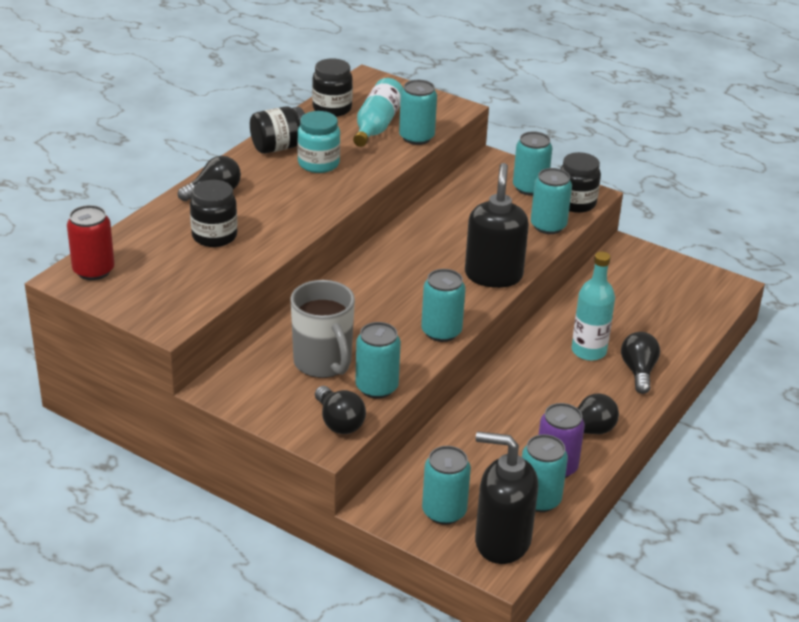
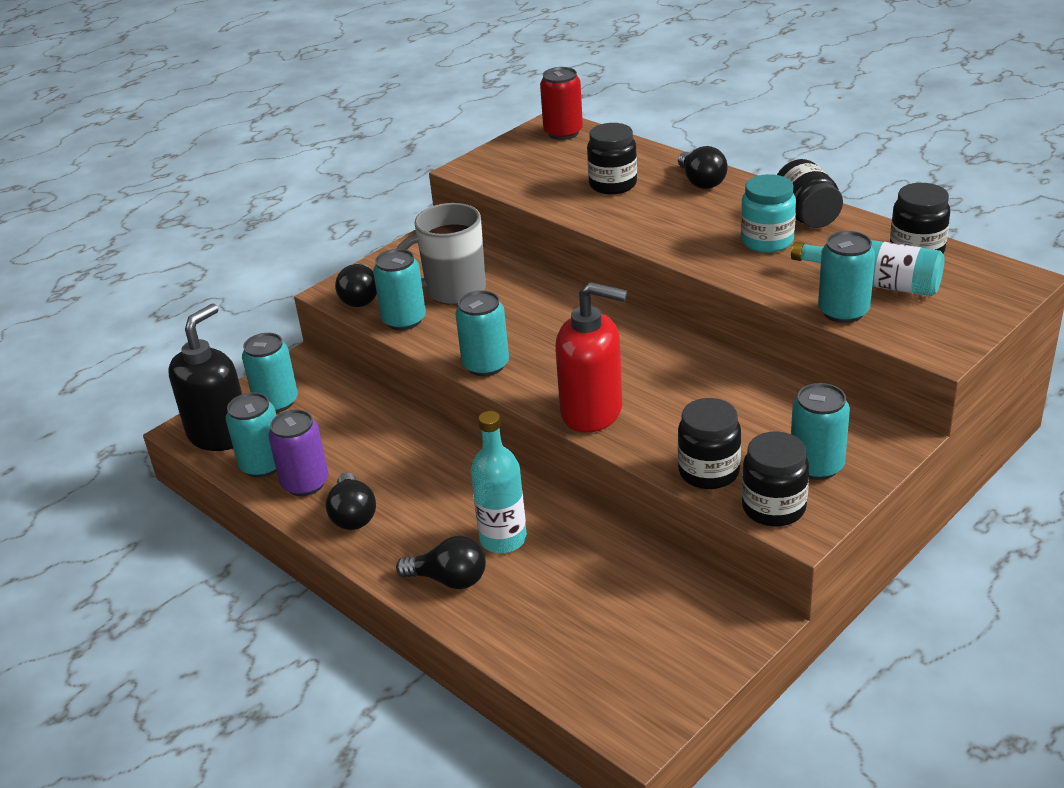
camera: 105 degrees right, 0 degrees up
black light bulb [315,386,366,434] -> black light bulb turned 75 degrees counterclockwise [335,264,377,307]
black soap dispenser [465,163,529,288] -> red soap dispenser [555,282,627,433]
turquoise can [531,168,572,234] -> black jar [678,398,741,489]

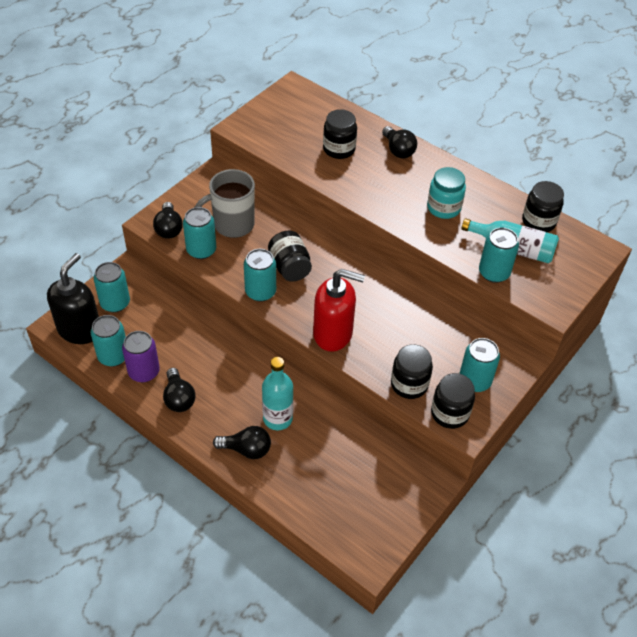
camera: 10 degrees left, 15 degrees up
red can [540,67,583,140] -> none
black jar [777,159,843,228] -> black jar moved to [268,231,312,282]

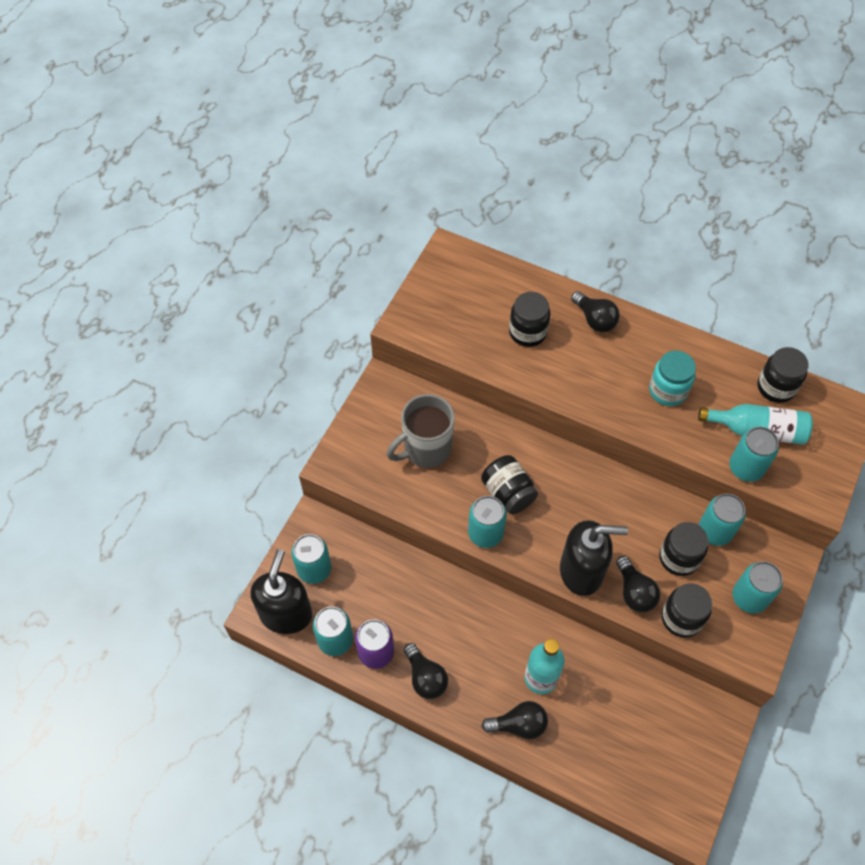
camera: 10 degrees left, 10 degrees up
black light bulb [153,202,183,239] -> black light bulb moved to [616,556,660,612]
turquoise can [183,207,216,259] -> turquoise can moved to [699,494,746,546]
red soap dispenser [313,269,365,352] -> black soap dispenser [560,520,628,596]
black jar [431,373,475,429] -> black jar moved to [659,522,708,576]

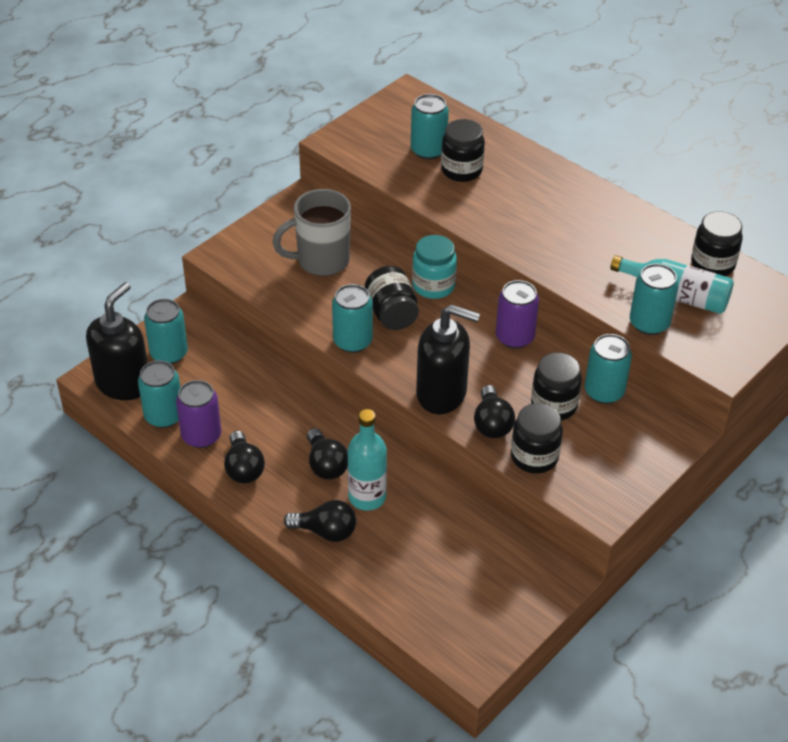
camera: 15 degrees right, 15 degrees down
black light bulb [571,291,620,332] -> black light bulb moved to [307,428,348,479]
turquoise jar [649,350,696,406] -> turquoise jar moved to [412,235,457,299]
turquoise can [732,561,783,614] -> turquoise can moved to [411,94,449,160]
none -> purple can [496,280,539,349]

